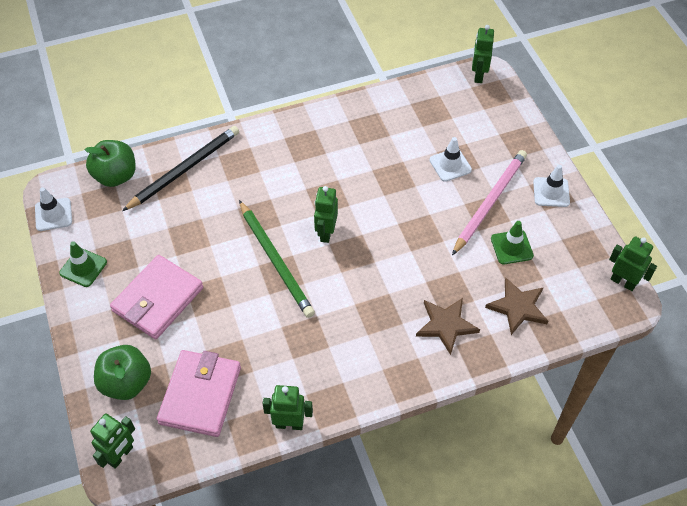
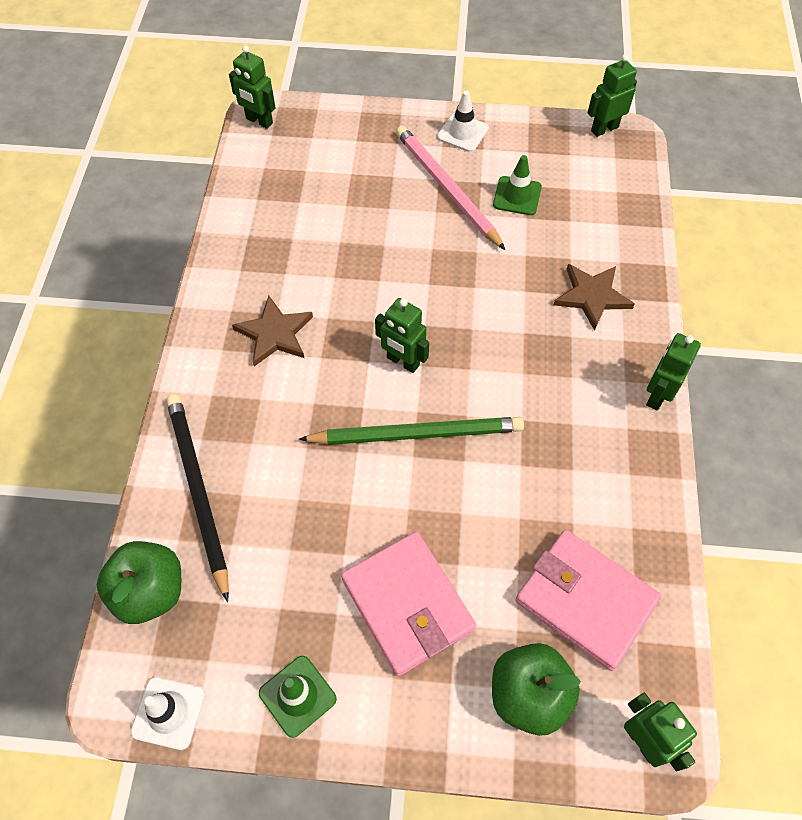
camera: 65 degrees left, 5 degrees up
green robot [262,385,313,430] -> green robot moved to [646,333,701,411]
white traffic cone [429,137,472,182] -> none
brown star [485,278,548,335] -> brown star moved to [232,296,313,366]

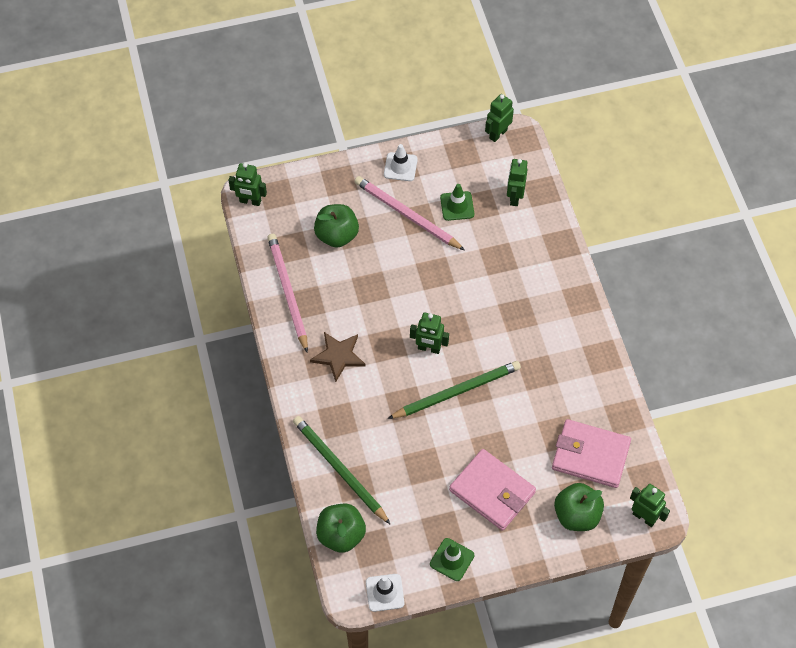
camera: 20 degrees left, 0 degrees up
black pencil [166,394,229,602] -> green pencil [293,416,391,525]
brown star [554,264,635,331] -> none
green robot [646,333,701,411] -> green robot moved to [507,159,528,206]
none -> pink pencil [267,234,308,353]
none -> green apple [314,204,359,248]

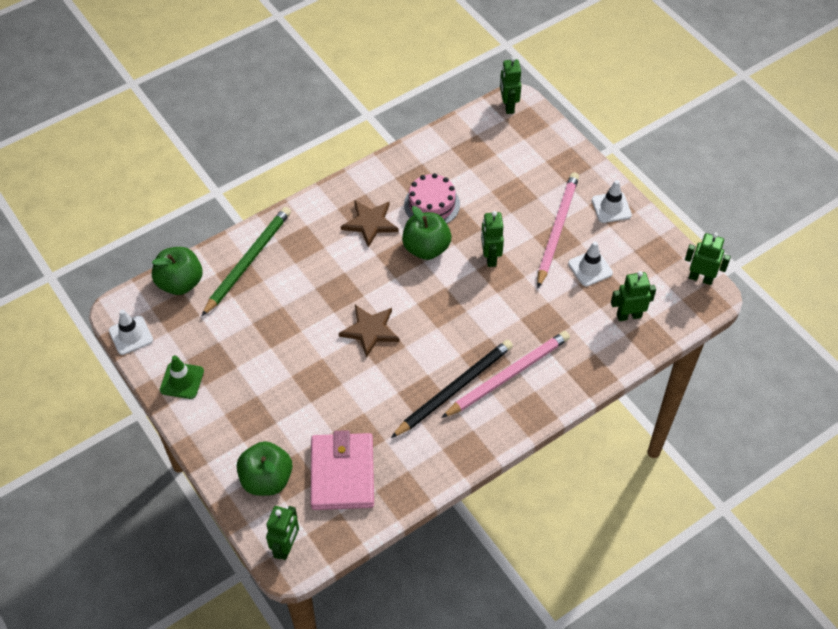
camera: 70 degrees right, 5 degrees down
pink pencil [267,234,308,353] -> pink pencil moved to [441,331,570,418]
green apple [314,204,359,248] -> green apple moved to [402,206,451,260]
green pencil [387,361,521,419] -> brown star [339,305,399,358]
green robot [410,313,449,354] -> green robot moved to [481,211,504,267]
green traffic cone [440,184,474,221] -> white traffic cone [568,242,613,287]
pink wallet [449,449,536,531] -> none
none -> black pencil [391,340,513,438]
none -> pink cake [404,173,460,223]

